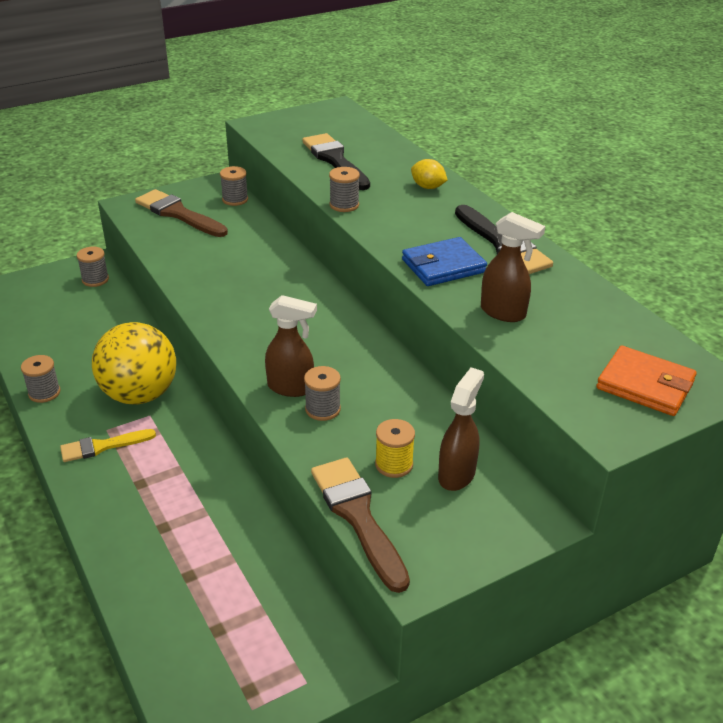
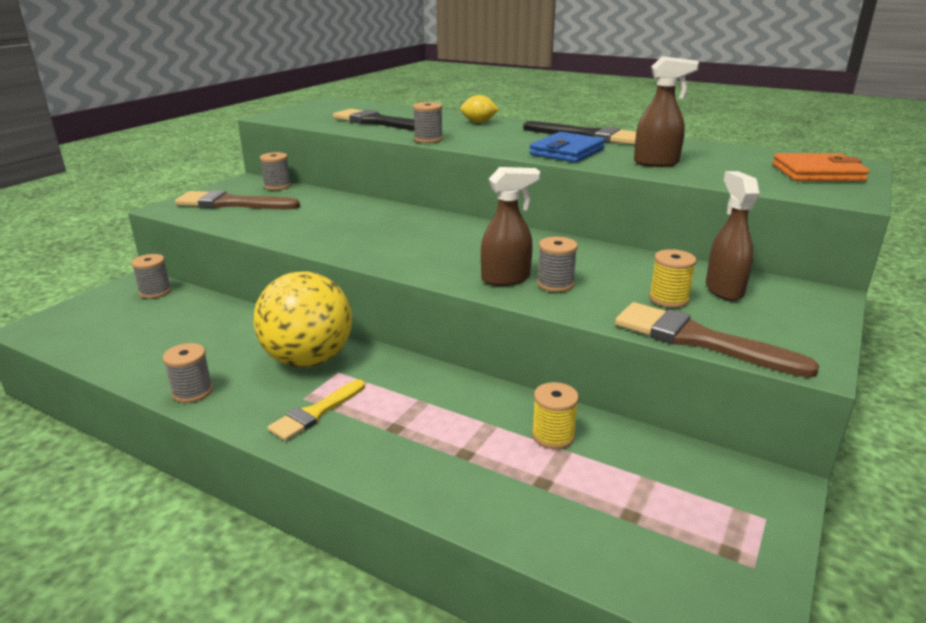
camera: 30 degrees left, 10 degrees down
none -> yellow spool [532,382,579,449]

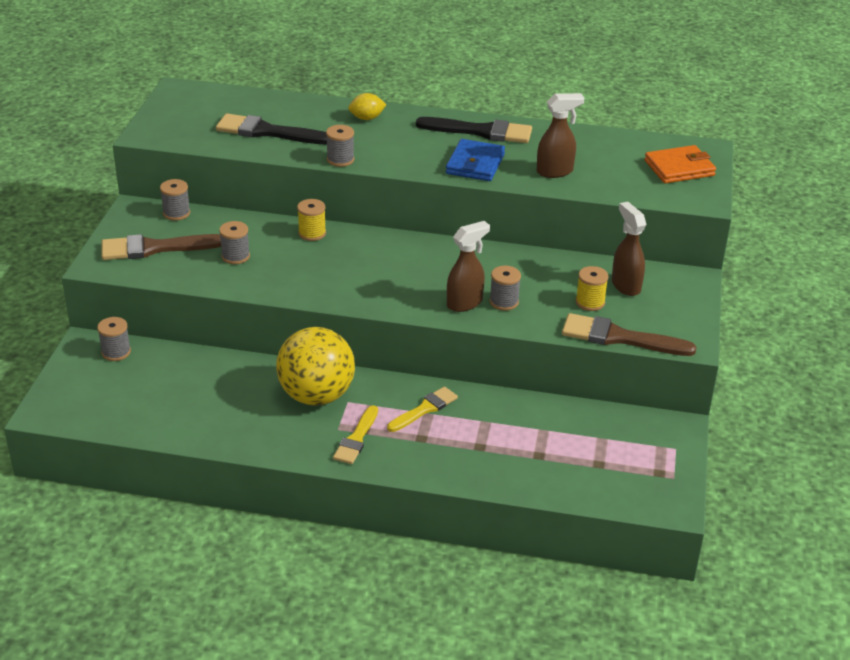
camera: 20 degrees left, 10 degrees up
grey spool [163,343,213,403] -> grey spool moved to [219,221,250,264]
yellow spool [532,382,579,449] -> yellow spool moved to [297,199,326,241]
none -> yellow brush [387,386,458,432]

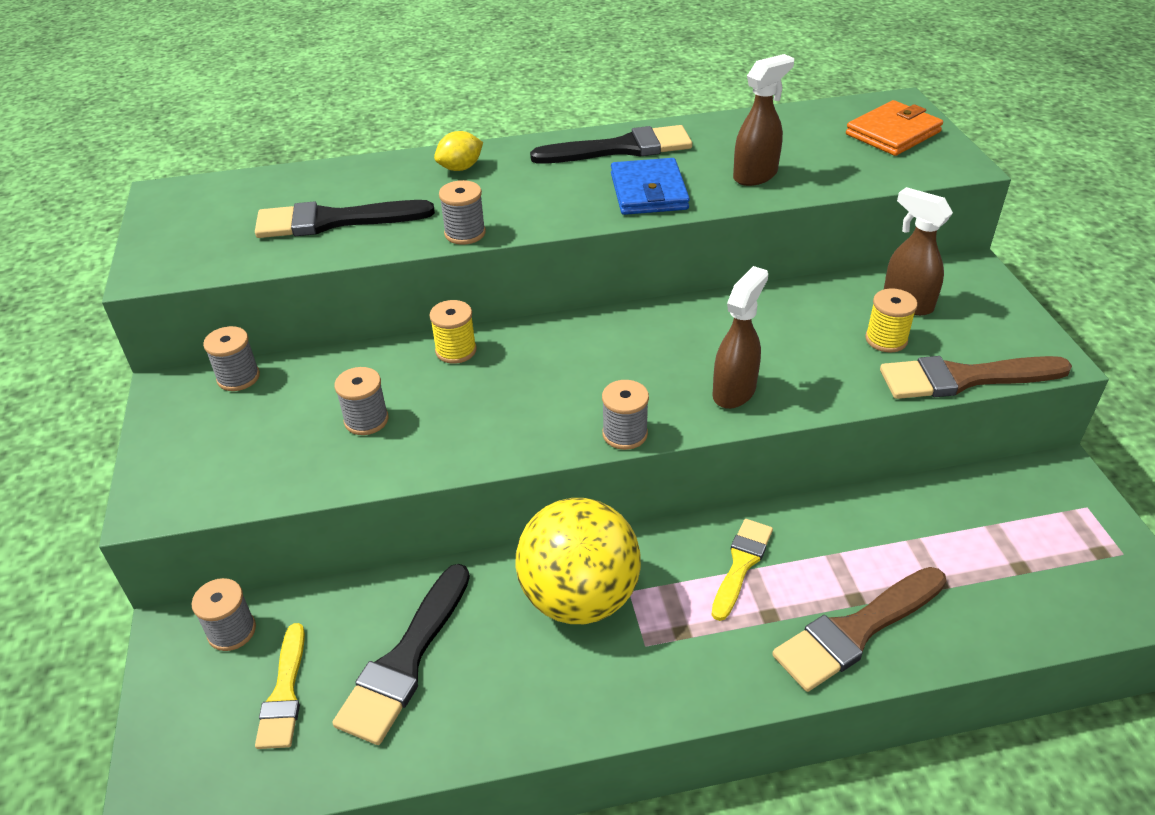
camera: 20 degrees left, 5 degrees up
brown brush [101,234,221,260] -> brown brush moved to [772,567,946,692]
yellow brush [333,405,378,464] -> yellow brush moved to [255,623,305,749]
grey spool [490,266,521,311] -> grey spool moved to [602,380,649,450]
none -> black brush [333,564,470,745]

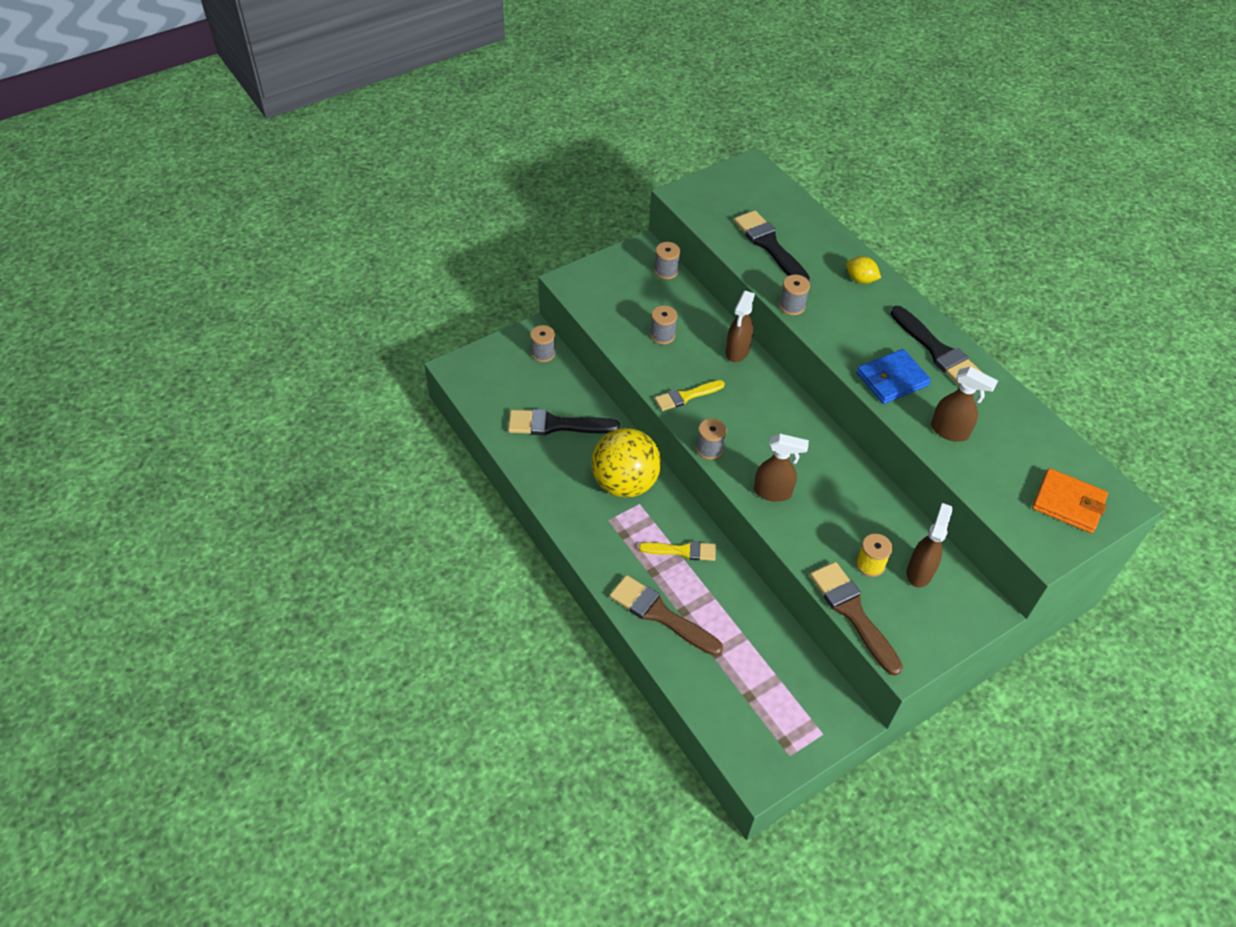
camera: 65 degrees right, 10 degrees up
yellow brush [255,623,305,749] -> yellow brush moved to [655,380,725,411]
yellow spool [429,300,477,364] -> brown spray bottle [726,291,755,362]

